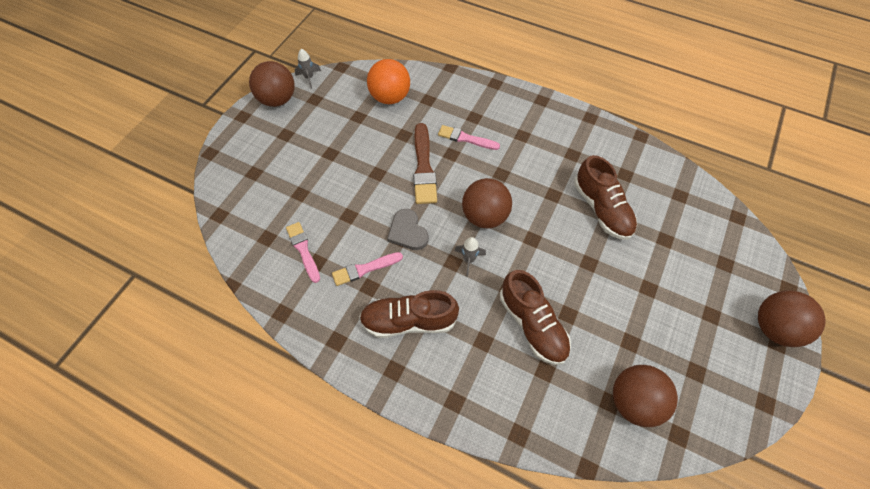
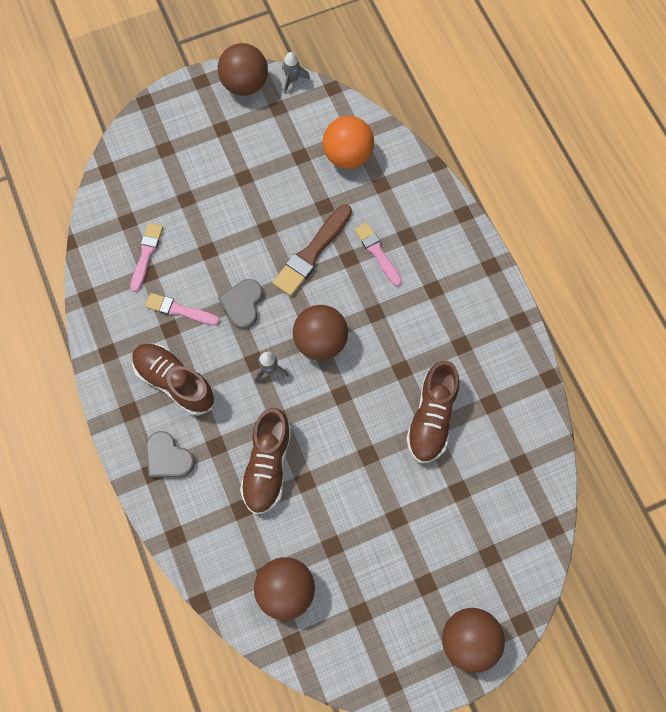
camera: 40 degrees right, 10 degrees up
none -> grey heart [146,431,195,478]

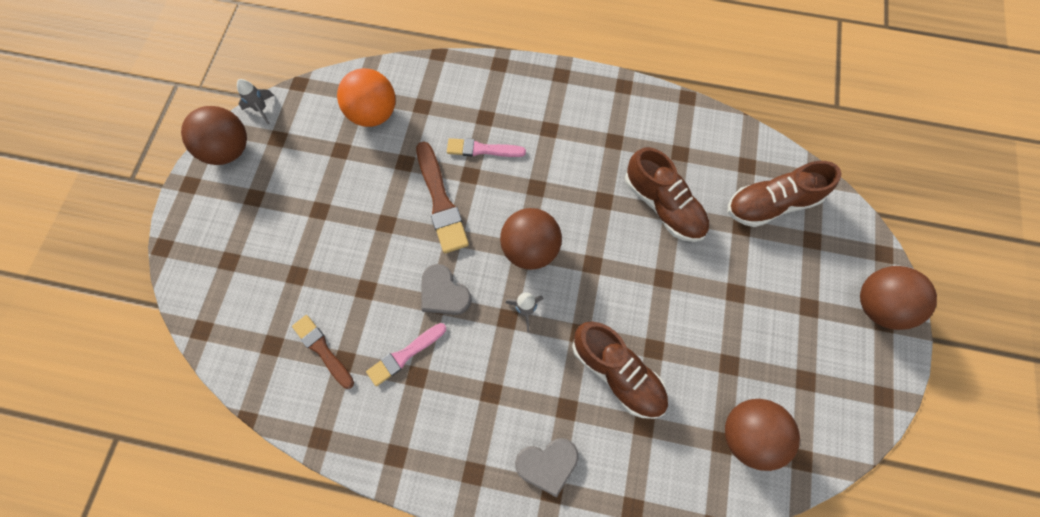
camera: 55 degrees left, 0 degrees up
pink brush [130,223,163,292] -> brown brush [292,315,354,389]
brown shoe [132,344,216,415] -> brown shoe moved to [728,161,842,227]

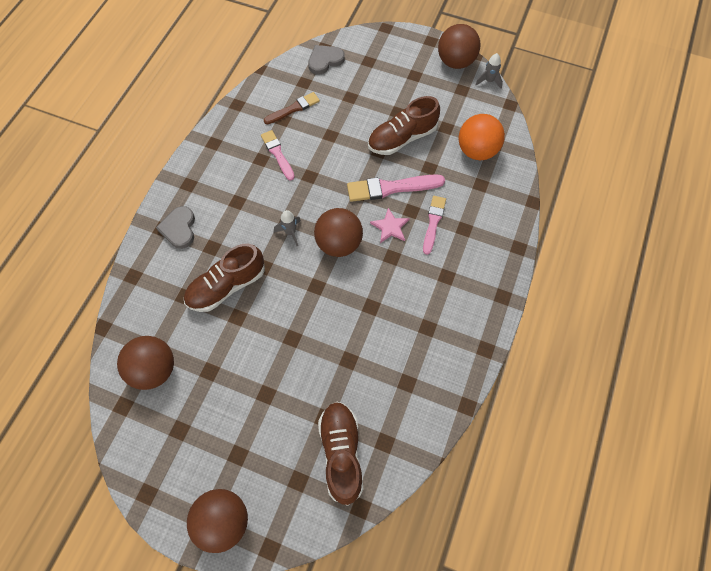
camera: 100 degrees right, 5 degrees down
brown brush [416,142,469,253] -> pink brush [347,174,445,202]
grey heart [421,264,472,315] -> grey heart moved to [308,45,345,74]
brown shoe [625,147,709,242] -> brown shoe moved to [368,96,440,155]
none -> pink star [370,208,410,243]

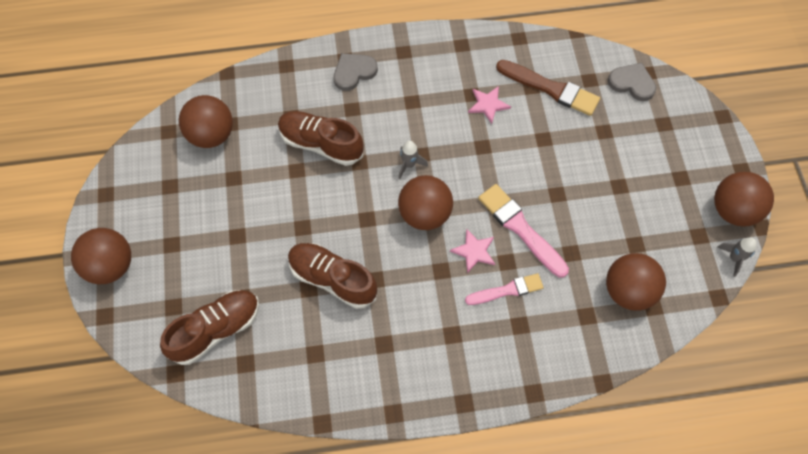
camera: 60 degrees right, 0 degrees up
pink brush [261,130,295,180] -> pink star [468,86,511,124]
brown brush [264,92,320,124] -> brown brush [496,60,600,116], size x1.52
brown shoe [368,96,440,155] -> brown shoe moved to [288,243,377,309]
orange ball [459,114,505,160] -> brown ball [606,253,666,311]

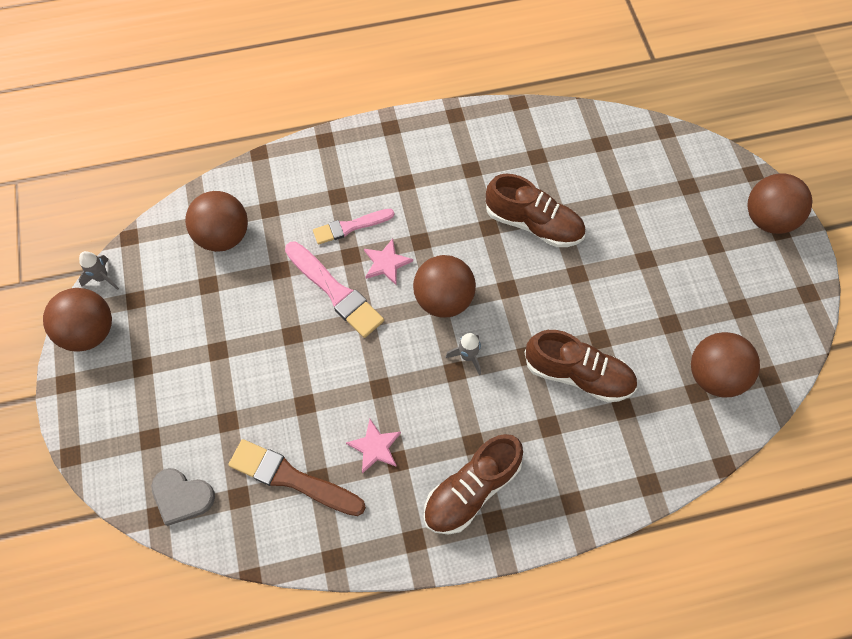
camera: 175 degrees right, 0 degrees up
brown shoe [160,290,259,365] -> brown shoe moved to [424,434,523,535]
grey heart [334,53,378,91] -> none

